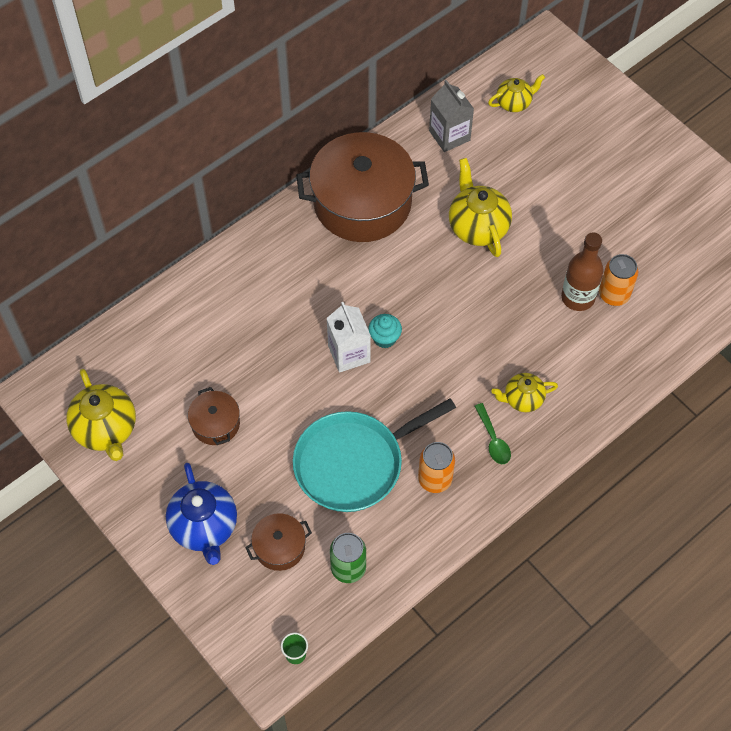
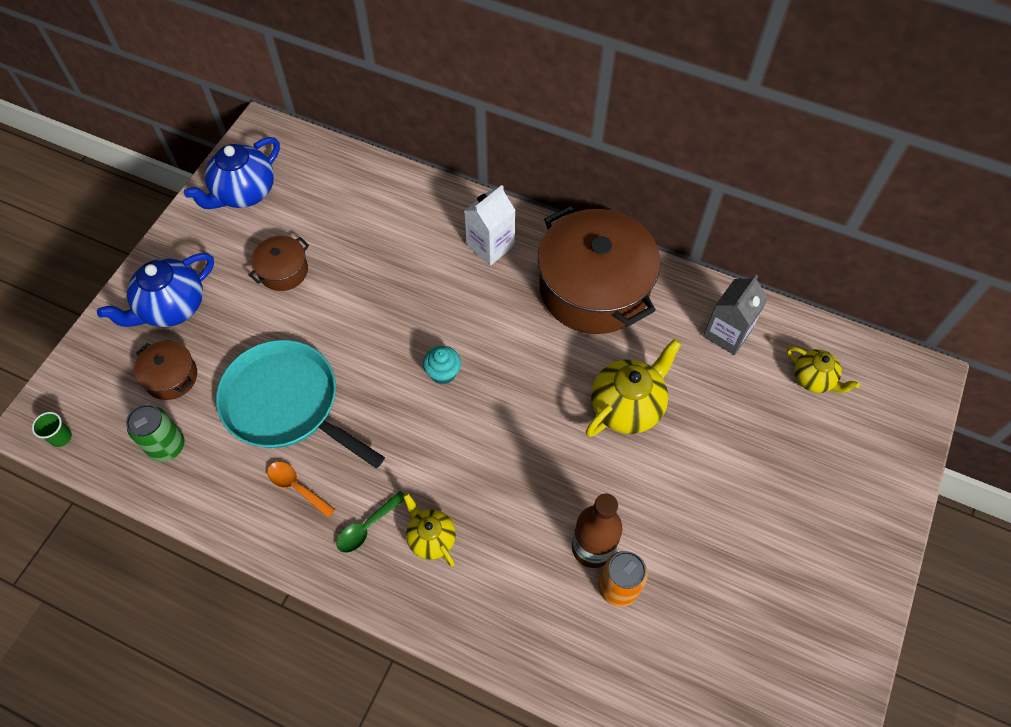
camera: 65 degrees right, 0 degrees up
yellow teapot [66,369,136,461] -> blue teapot [184,137,280,209]
white carton [326,302,371,373] -> white carton moved to [464,185,516,265]
orange can [418,442,455,493] -> orange spoon [267,462,335,518]

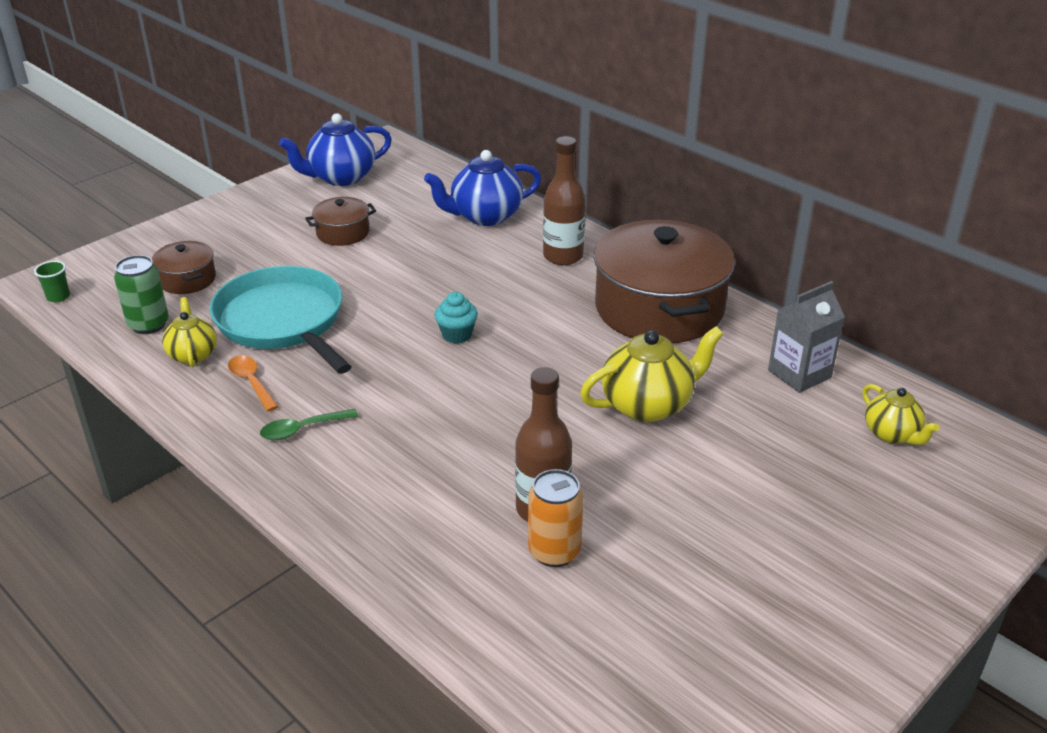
camera: 20 degrees right, 25 degrees down
blue teapot [97,253,214,327] -> blue teapot moved to [424,150,541,226]
yellow teapot [403,493,456,567] -> yellow teapot moved to [162,297,217,367]
white carton [464,185,516,265] -> brown bottle [543,136,586,265]

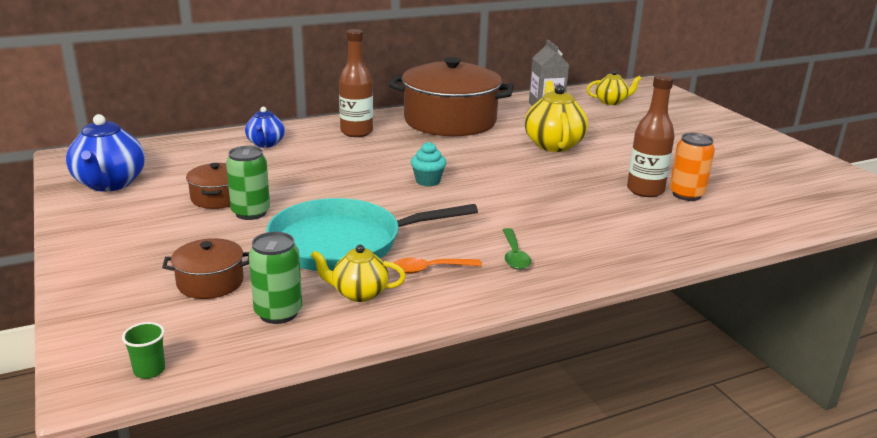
camera: 70 degrees left, 10 degrees down
blue teapot [424,150,541,226] -> blue teapot [245,107,285,148], size x0.61
none -> green can [226,146,270,220]

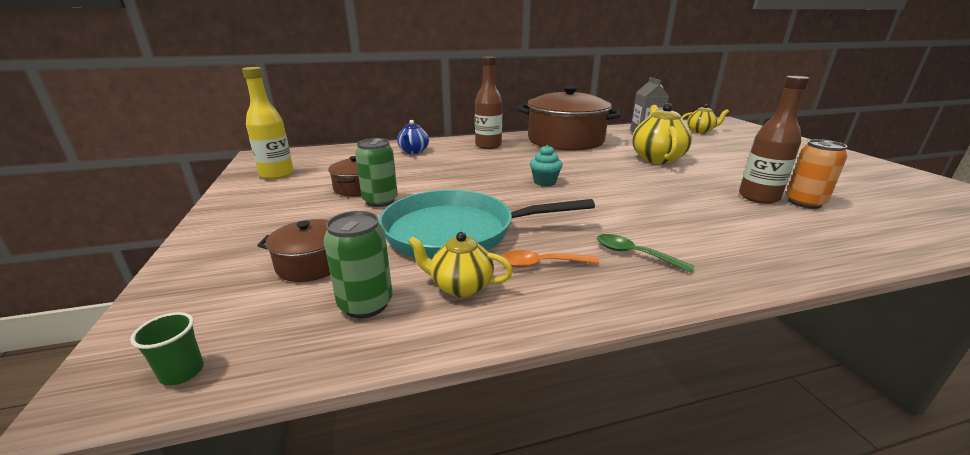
camera: 10 degrees right, 0 degrees up
blue teapot [66,114,145,192] -> yellow bottle [242,67,294,179]
green spoon [503,228,531,270] -> green spoon turned 120 degrees clockwise [597,234,695,273]

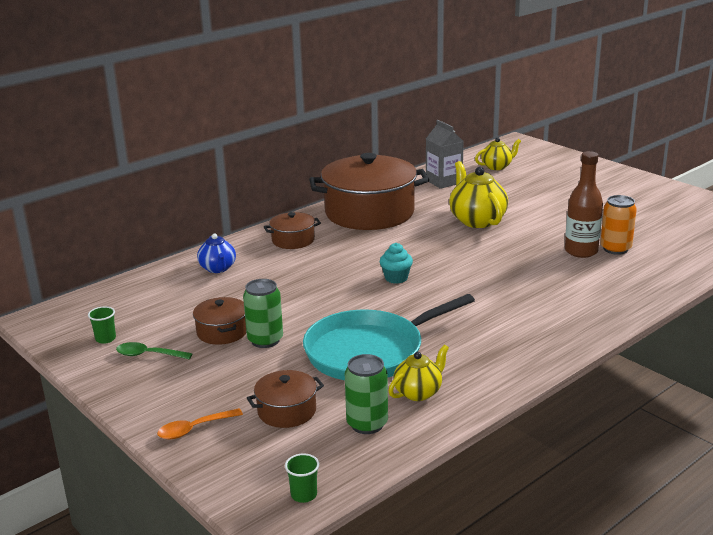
camera: 25 degrees left, 0 degrees up
yellow bottle [242,67,294,179] -> green cup [88,306,116,344]
yellow teapot [408,232,513,297] -> yellow teapot turned 150 degrees clockwise [388,345,449,401]
brown bottle [475,56,502,149] -> brown pot [264,212,321,249]
orange spoon [501,250,599,268] -> orange spoon moved to [157,408,243,439]
green spoon [597,234,695,273] -> green spoon moved to [116,342,192,360]

